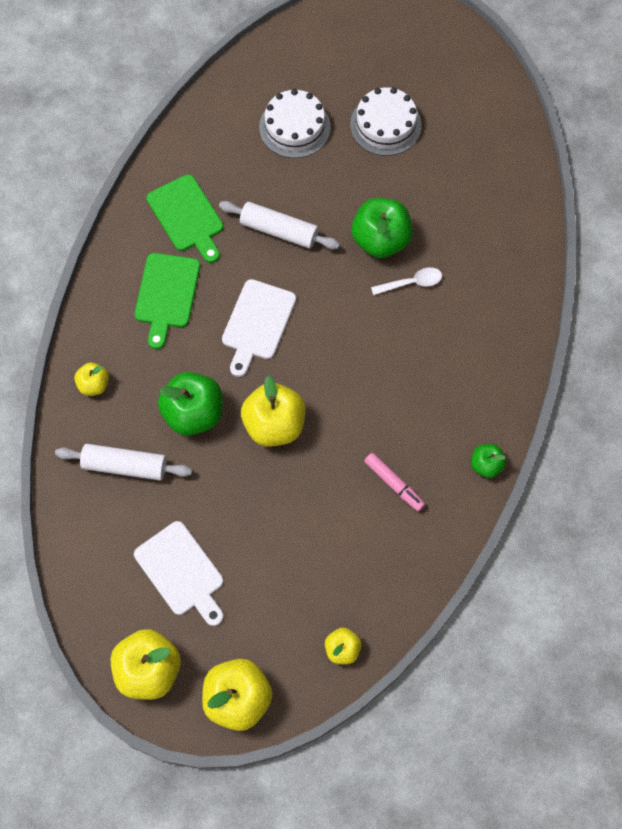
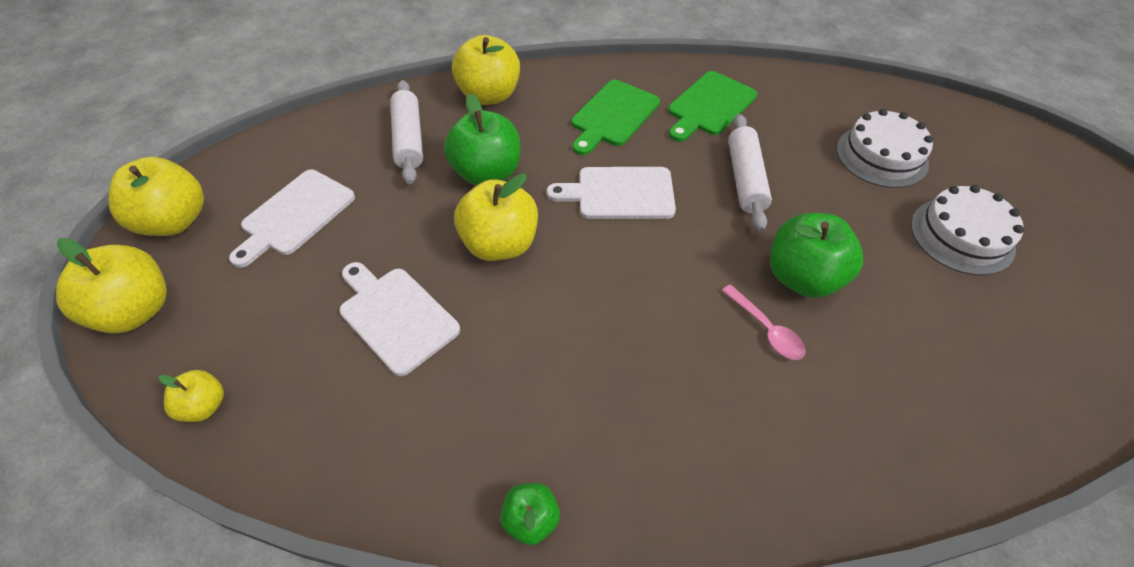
camera: 70 degrees right, 15 degrees down
yellow apple [74,363,109,396] -> yellow apple [452,35,520,105], size x1.87
green cutting board [135,253,200,349] -> green cutting board turned 45 degrees counterclockwise [571,80,660,155]
pink marker [364,453,425,512] -> none
white spoon [371,267,442,295] -> pink spoon [721,284,806,360]
none -> white cutting board [339,262,460,376]

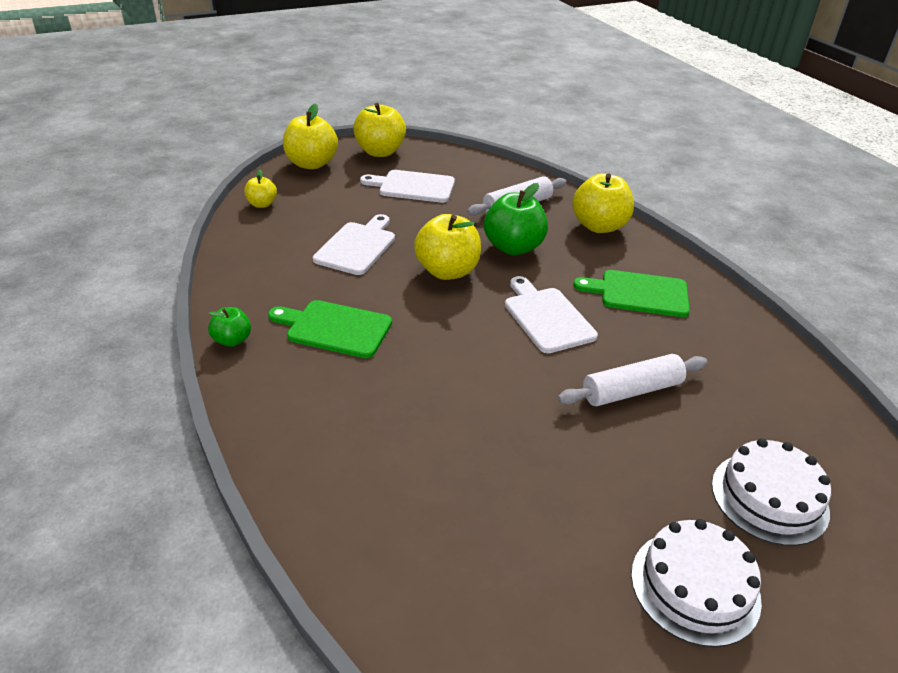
camera: 65 degrees right, 15 degrees down
green cutting board [668,71,757,142] -> green cutting board moved to [268,300,392,358]
pink spoon [721,284,806,360] -> none
green apple [770,213,863,298] -> none

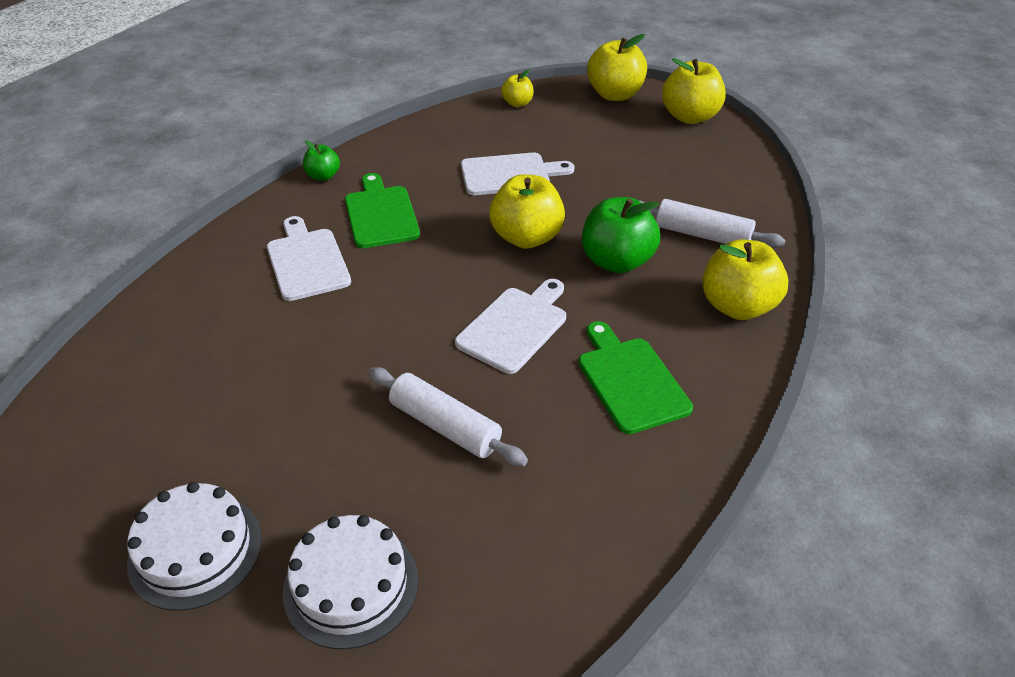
camera: 60 degrees right, 5 degrees up
white cutting board [360,170,455,203] -> white cutting board moved to [267,216,351,301]

